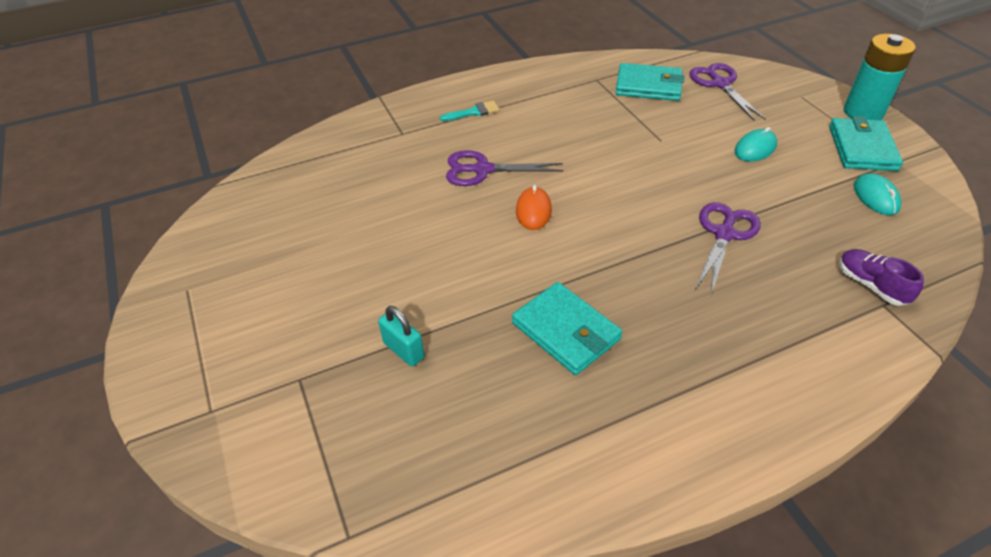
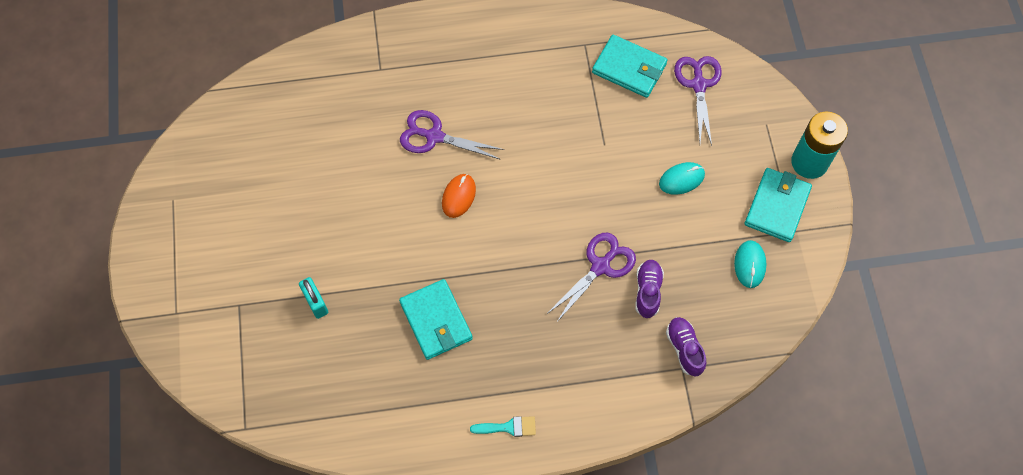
camera: 15 degrees right, 20 degrees up
turquoise brush [440,101,500,121] -> turquoise brush moved to [470,416,536,437]
none -> purple shoe [635,260,664,318]

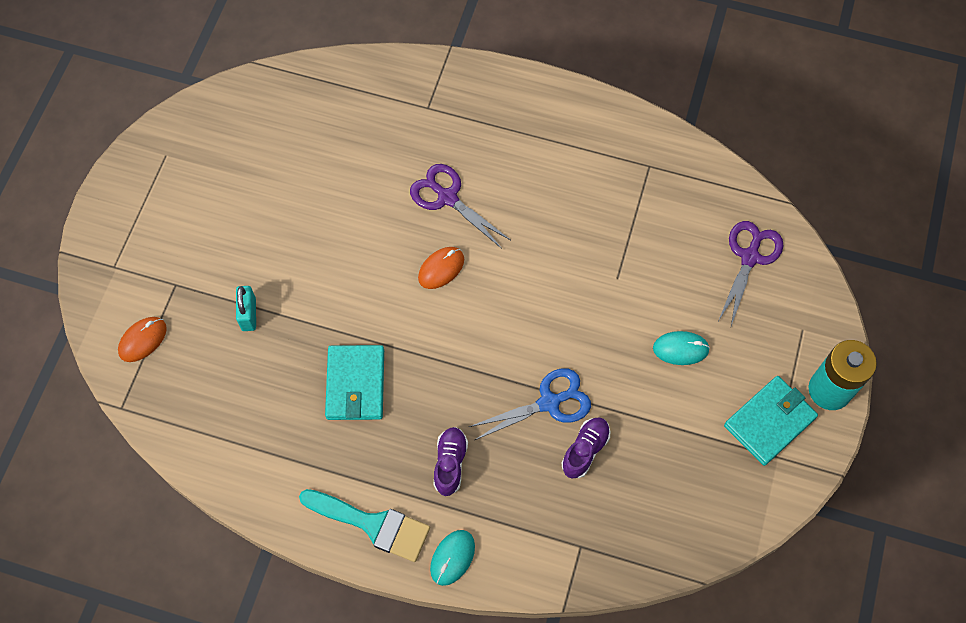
camera: 25 degrees right, 0 degrees up
turquoise brush [470,416,536,437] -> turquoise brush [299,489,430,562], size x1.85
purple scissors [547,233,636,323] -> blue scissors [469,368,591,440]
turquoise wallet [592,35,667,98] -> none
purple shoe [666,317,706,376] -> purple shoe moved to [433,427,468,496]
turquoise mouse [734,240,766,288] -> turquoise mouse moved to [430,530,475,586]
none -> orange mouse [118,317,167,362]

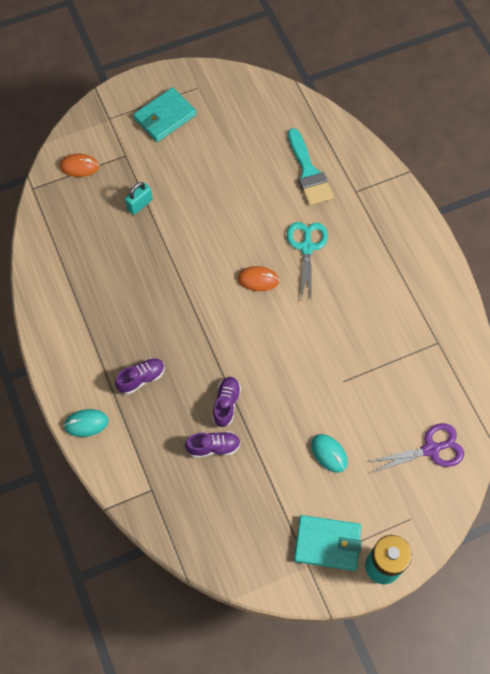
camera: 50 degrees right, 0 degrees up
turquoise brush [299,489,430,562] -> turquoise brush moved to [288,128,333,206]
turquoise wallet [325,345,384,420] -> turquoise wallet moved to [133,87,196,142]
purple scissors [410,164,510,249] -> turquoise scissors [287,222,328,303]
blue scissors [469,368,591,440] -> purple shoe [212,377,241,427]

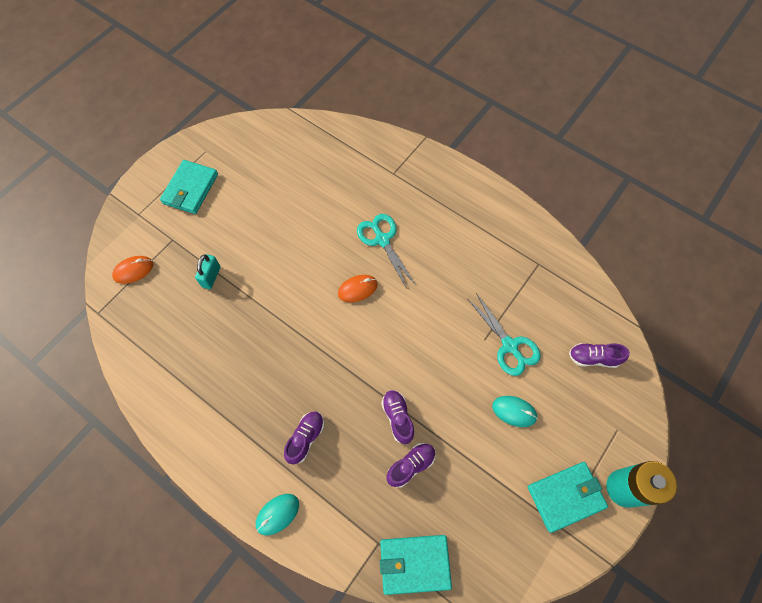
camera: 30 degrees left, 0 degrees up
turquoise brush [288,128,333,206] -> none
purple scissors [368,423,464,473] -> purple shoe [569,343,630,368]
none -> turquoise wallet [380,535,452,595]
none -> turquoise scissors [468,293,541,376]

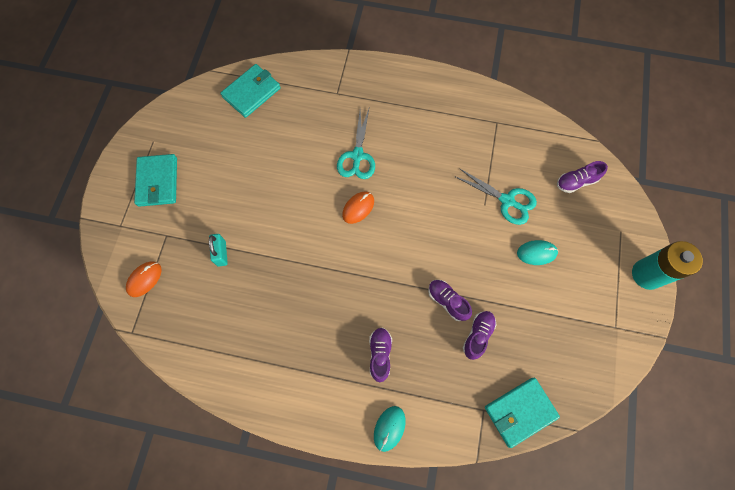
camera: 25 degrees left, 5 degrees up
turquoise scissors [357,214,416,289] -> turquoise scissors turned 120 degrees counterclockwise [337,109,375,179]
turquoise wallet [528,462,608,533] -> turquoise wallet moved to [220,64,281,118]

